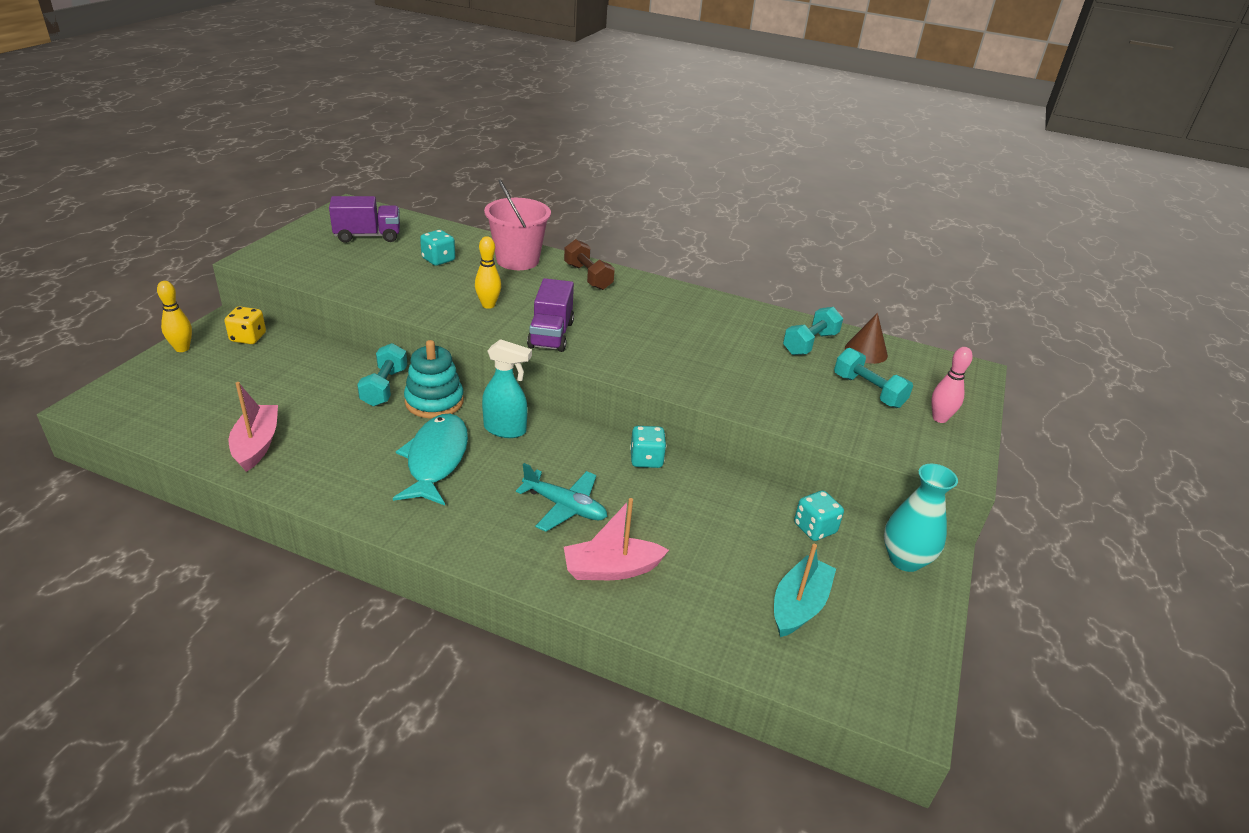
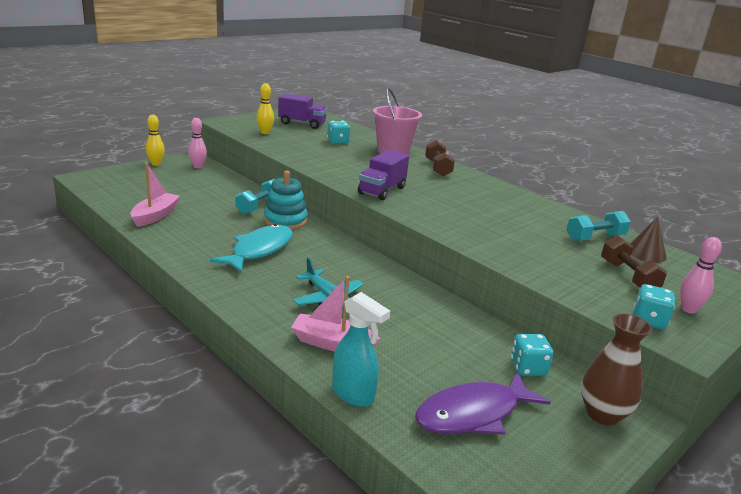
camera: 25 degrees right, 10 degrees down
yellow dice [224,306,266,344] -> pink bowling pin [188,118,207,169]
yellow bowling pin [475,236,501,309] -> yellow bowling pin moved to [256,83,274,134]
turquoise spray bottle [482,339,532,438] -> turquoise spray bottle moved to [332,292,390,407]
turquoise dice [630,426,666,468] -> turquoise dice moved to [633,284,675,329]
turquoise boat [774,544,836,637] -> purple fish [415,371,551,435]
turquoise dumbbell [834,348,913,408] -> brown dumbbell [601,236,667,288]
turquoise vase [884,464,958,572] -> brown vase [581,314,652,426]

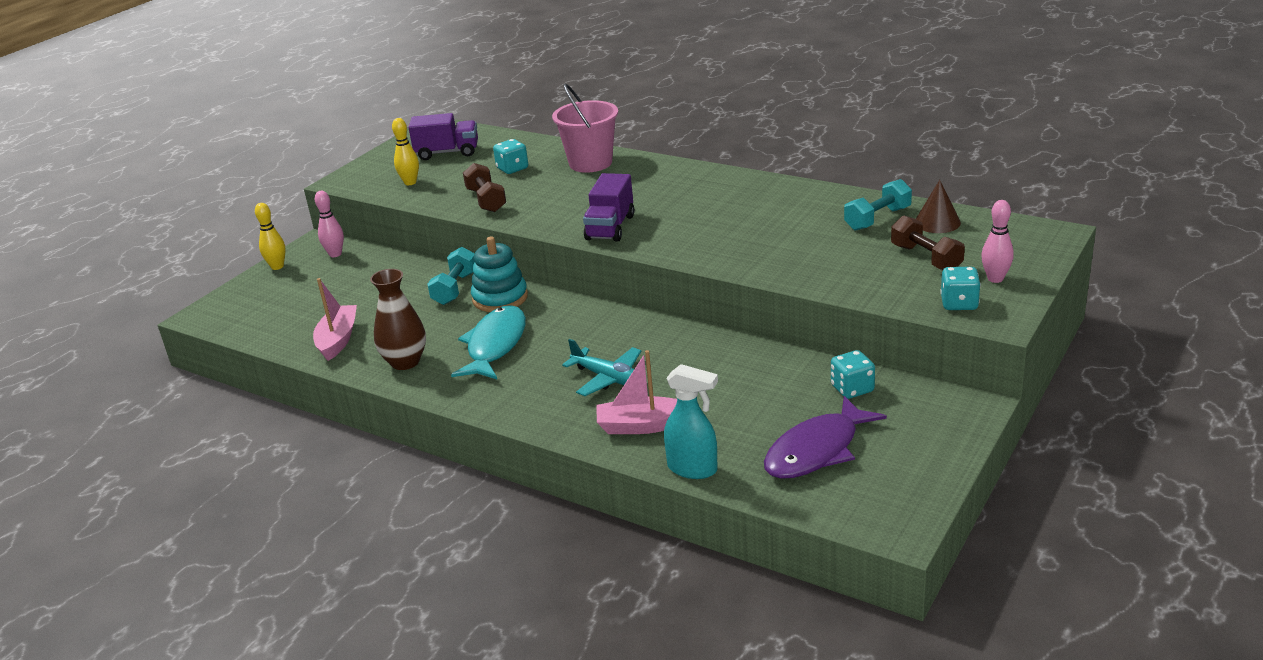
camera: 10 degrees left, 5 degrees up
brown dumbbell [425,140,455,176] -> brown dumbbell moved to [463,163,506,212]
brown vase [581,314,652,426] -> brown vase moved to [370,269,426,370]

